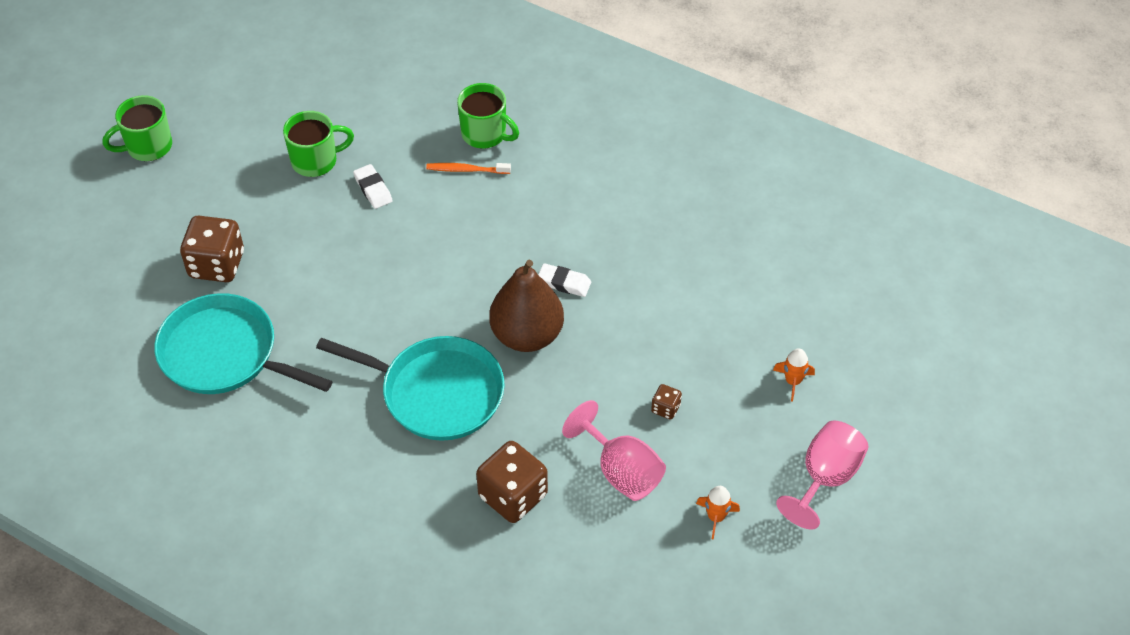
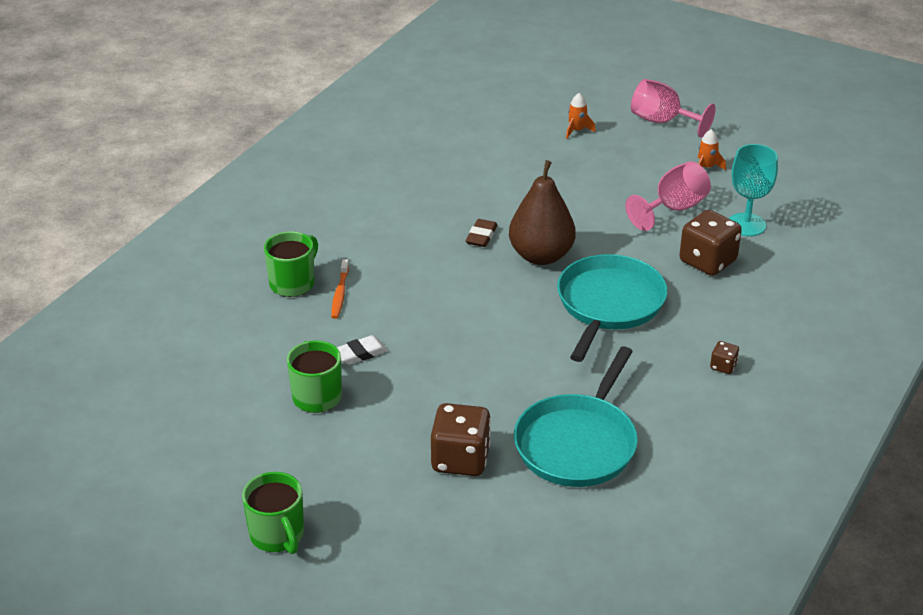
camera: 90 degrees left, 15 degrees down
white eraser [538,263,591,297] -> brown eraser [466,219,498,247]
brown dice [651,384,682,420] -> brown dice moved to [710,341,739,374]
none -> turquoise goblet [729,144,778,236]

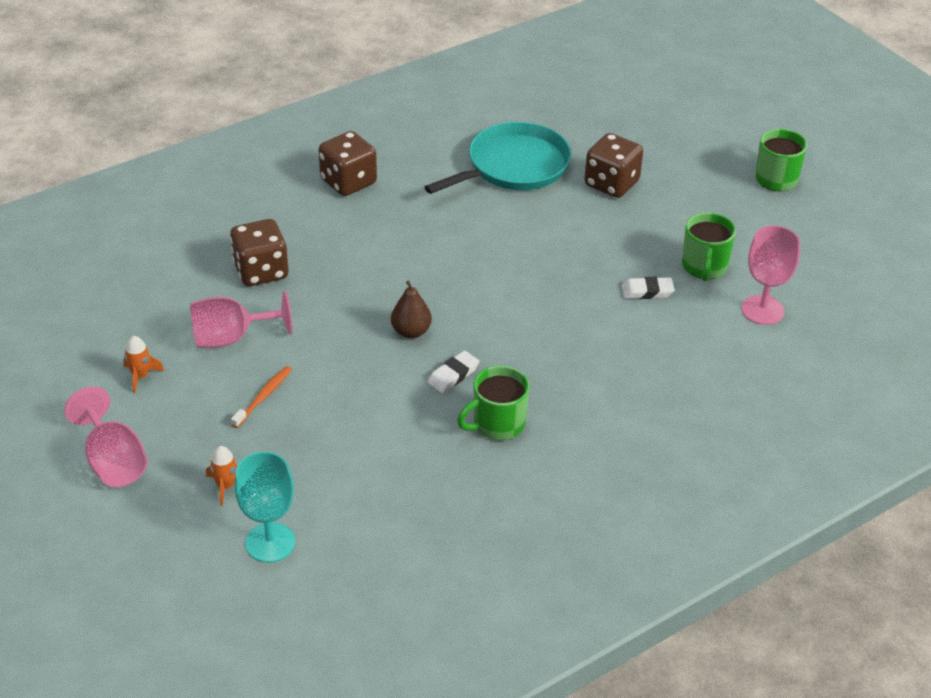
camera: 155 degrees left, 5 degrees up
green mug [264,231,318,297] -> green mug moved to [457,365,529,440]
orange toothbrush [331,259,349,319] -> orange toothbrush moved to [231,366,292,428]
brown eraser [466,219,498,247] -> white eraser [427,351,479,393]
brown pear [509,160,576,265] -> brown pear [391,281,432,338], size x0.56
turquoise pan [557,254,668,362] -> none
brown dice [710,341,739,374] -> brown dice [319,131,377,196], size x2.15
turquoise goblet [729,144,778,236] -> turquoise goblet moved to [235,452,295,563]
none -> pink goblet [741,226,800,325]

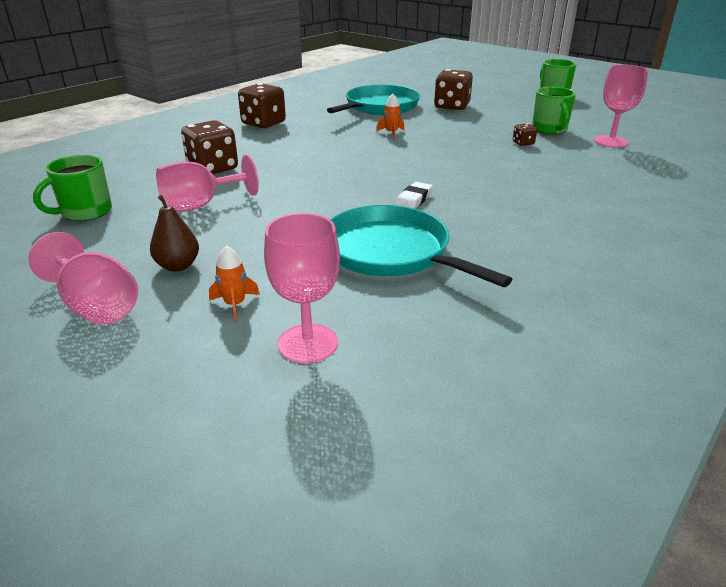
camera: 15 degrees left, 10 degrees down
orange rocket [123,336,164,393] -> orange rocket moved to [376,94,404,139]
orange toothbrush [231,366,292,428] -> none
turquoise goblet [235,452,295,563] -> pink goblet [264,213,340,363]
brown pear [391,281,432,338] -> brown pear moved to [150,195,199,271]
green mug [457,365,529,440] -> green mug moved to [33,155,112,221]
white eraser [622,277,674,299] -> brown dice [513,123,537,146]
none -> turquoise pan [330,205,512,287]

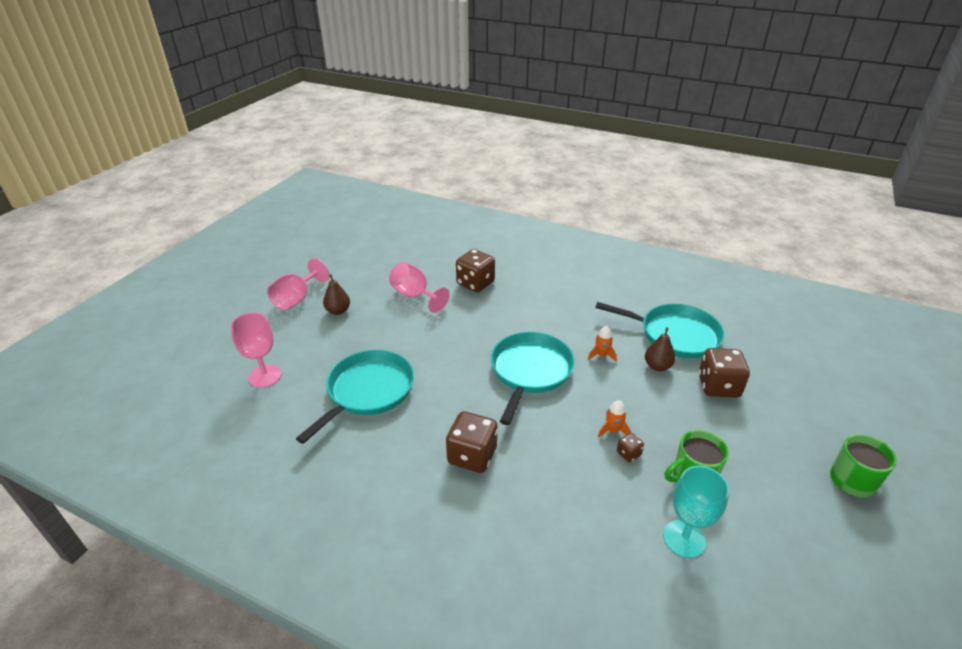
camera: 75 degrees right, 5 degrees up
green mug [33,155,112,221] -> none
orange rocket [209,245,260,322] -> orange rocket moved to [598,400,631,438]
brown dice [238,83,286,128] -> brown dice moved to [446,411,498,473]
white eraser [395,182,433,209] -> none
pink goblet [594,64,648,148] -> turquoise goblet [663,466,729,558]
none -> turquoise pan [491,332,575,425]
none -> brown pear [645,327,675,371]

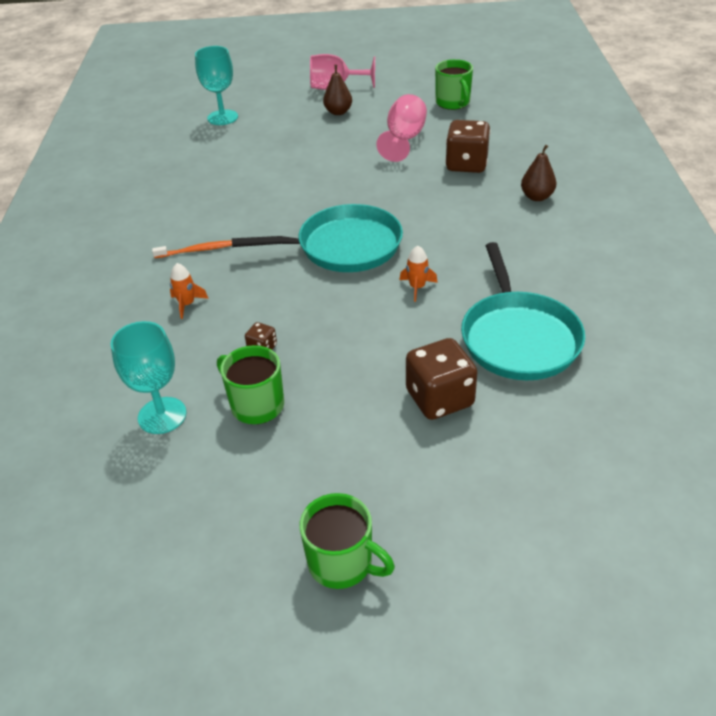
camera: 65 degrees right, 5 degrees up
pink goblet [231,313,281,388] -> turquoise goblet [195,46,238,125]
turquoise pan [296,350,414,444] -> none
brown dice [446,411,498,473] -> orange toothbrush [152,240,232,258]
orange rocket [598,400,631,438] -> orange rocket moved to [170,263,209,319]
brown pear [645,327,675,371] -> brown pear moved to [521,145,556,201]
none -> green mug [435,59,473,110]

